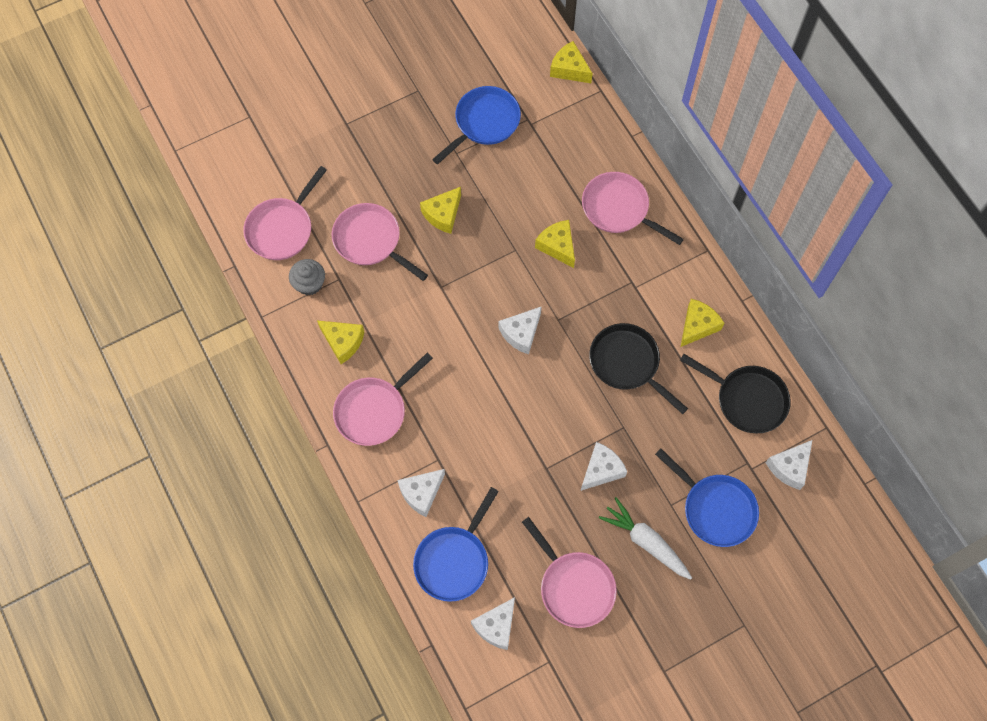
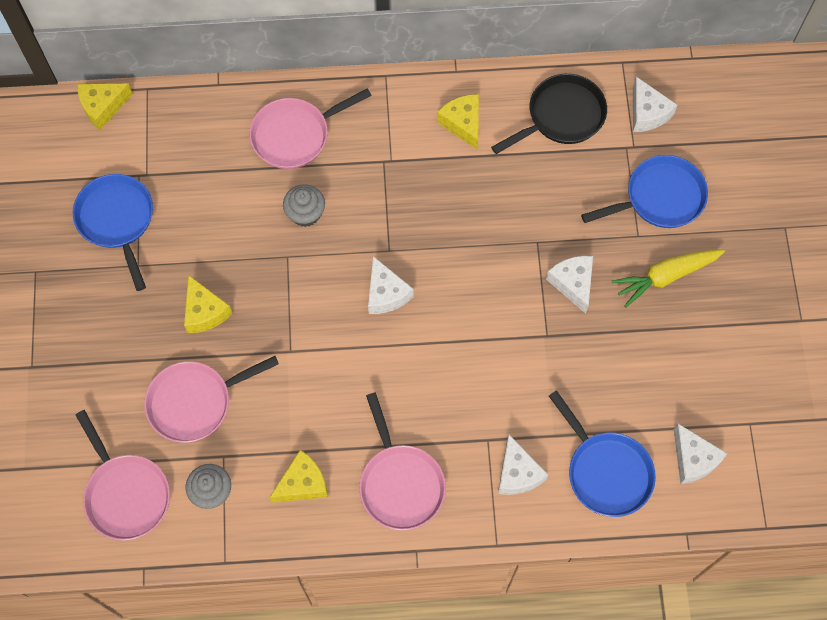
camera: 65 degrees left, 0 degrees up
pink pan [522,517,617,628] -> none
yellow cheese [535,220,575,268] -> grey cupcake [283,184,325,227]
black pan [589,323,688,414] -> none
white carrot [599,497,692,580] -> yellow carrot [612,249,725,307]

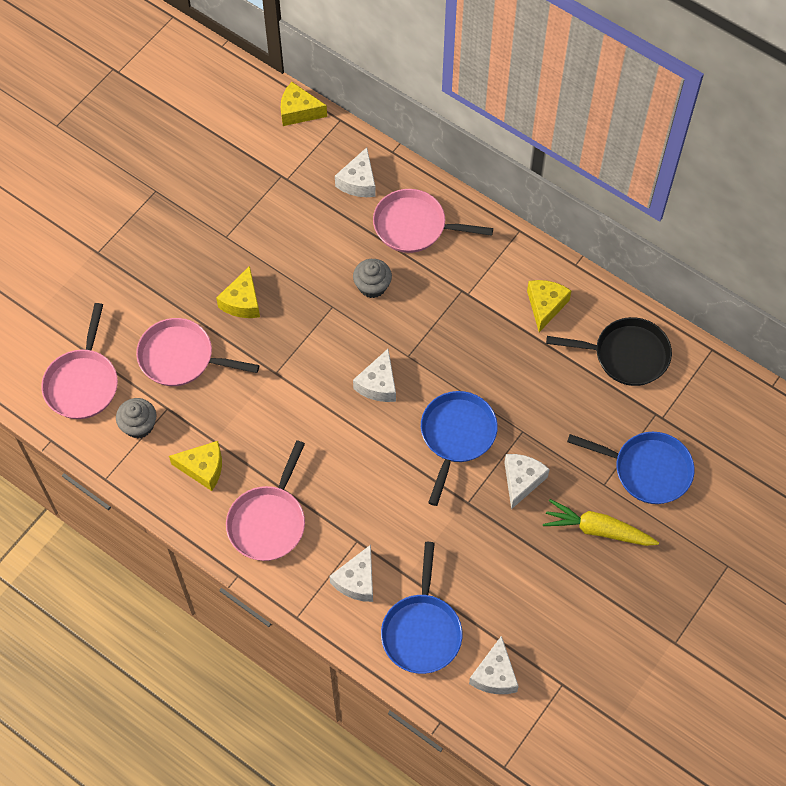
camera: 40 degrees right, 5 degrees down
blue pan [73,174,153,291] -> blue pan moved to [421,391,498,506]
white cheese [633,77,677,132] -> white cheese moved to [335,147,376,197]

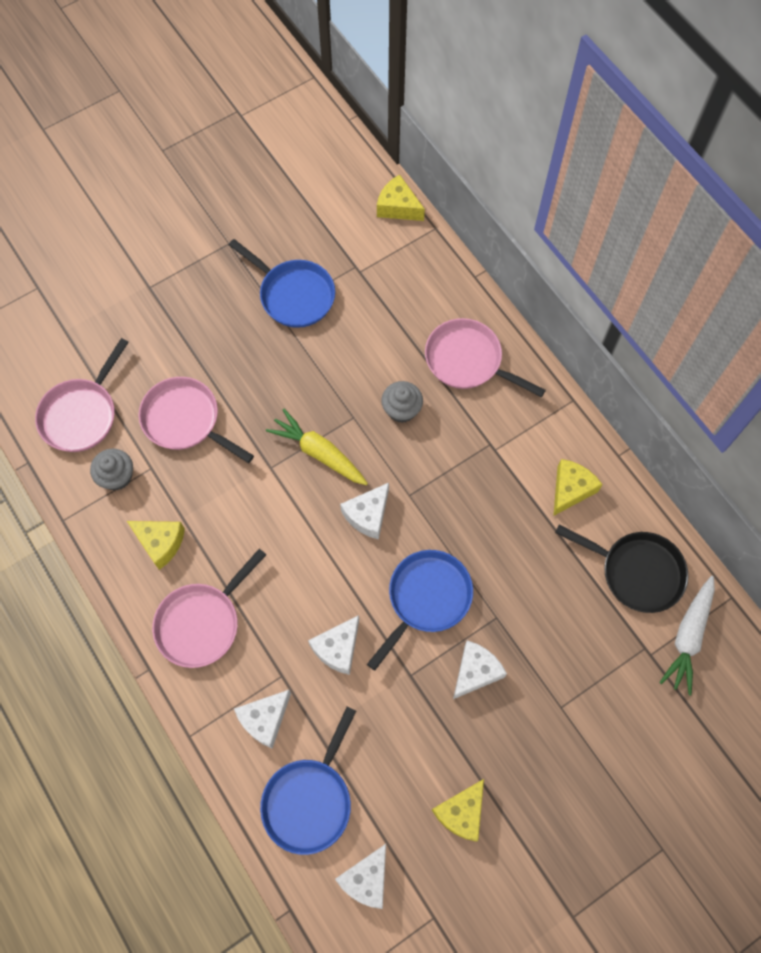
camera: 20 degrees right, 5 degrees up
yellow cheese [216,266,260,318] -> yellow cheese moved to [432,779,484,842]
white cheese [335,147,376,197] -> white cheese moved to [308,615,359,675]
yellow carrot [543,499,659,546] -> yellow carrot moved to [266,409,368,485]
blue pan [567,432,695,504] -> blue pan moved to [229,239,335,328]
none -> white carrot [659,576,715,695]

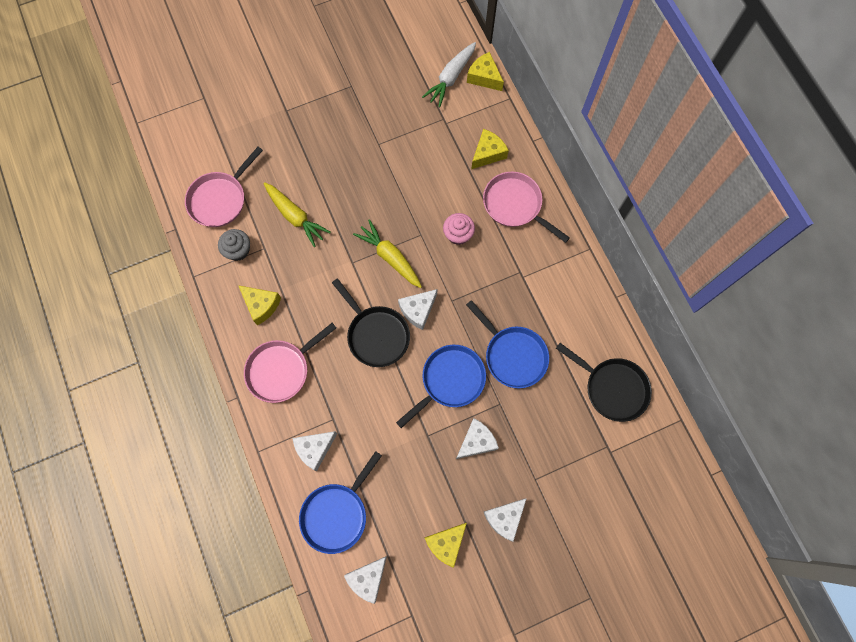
camera: 10 degrees right, 5 degrees up
pink pan [139,377,254,463] -> yellow carrot [263,182,331,247]
blue pan [229,239,335,328] -> blue pan moved to [466,300,549,388]
white cheese [308,615,359,675] -> white cheese moved to [484,498,527,542]
grey cupcake [381,381,423,423] -> pink cupcake [443,213,475,245]
yellow cheese [553,459,603,516] -> yellow cheese moved to [471,129,509,169]
white carrot [659,576,715,695] -> white carrot moved to [422,42,476,107]
none -> black pan [332,278,410,367]

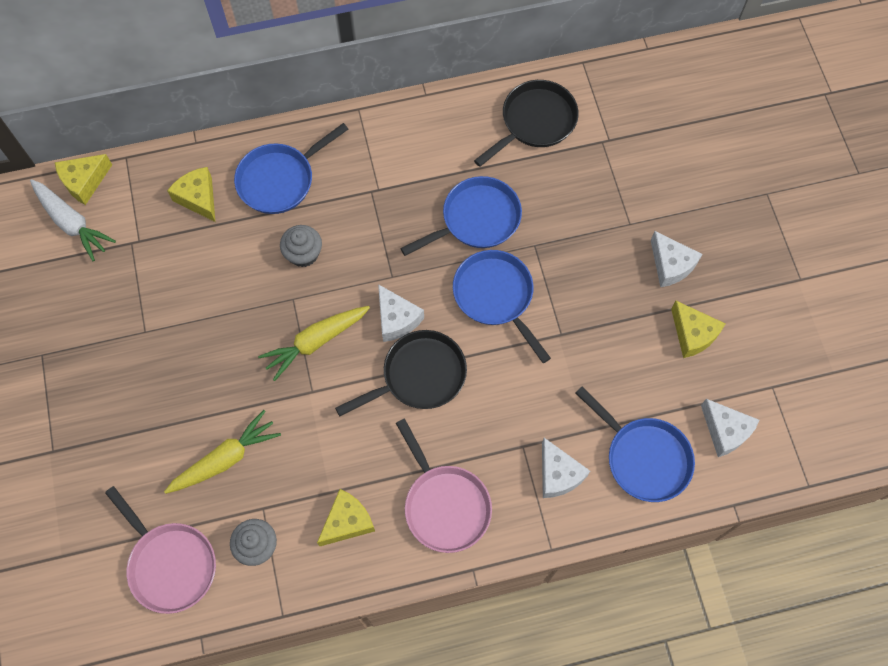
camera: 80 degrees left, 5 degrees down
pink cupcake [443,213,475,245] -> grey cupcake [280,225,322,267]
white cheese [456,418,499,459] -> none
pink pan [483,172,570,243] -> blue pan [234,123,348,214]

